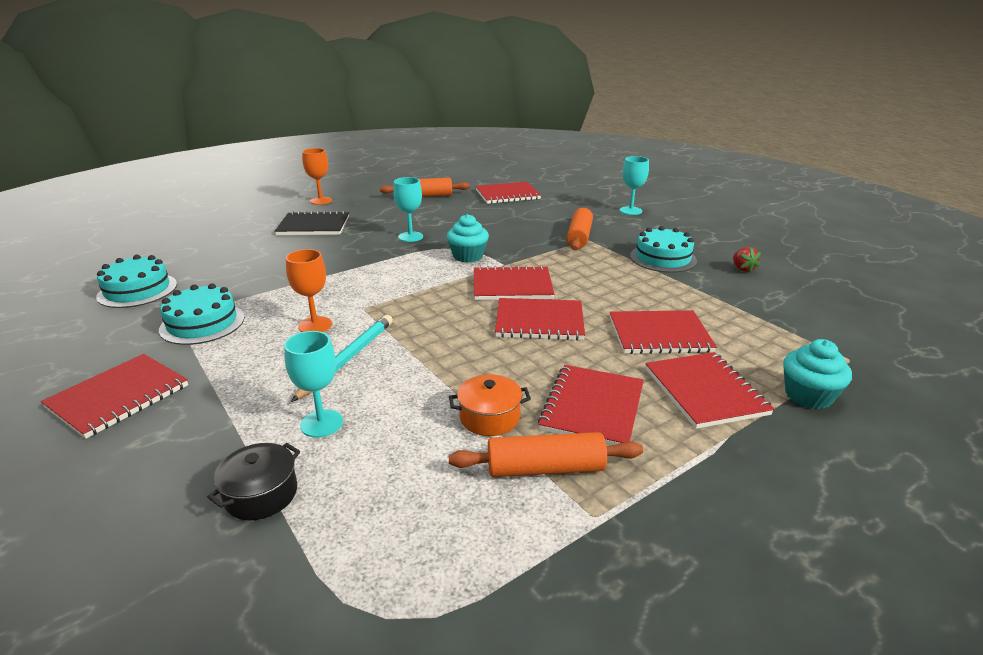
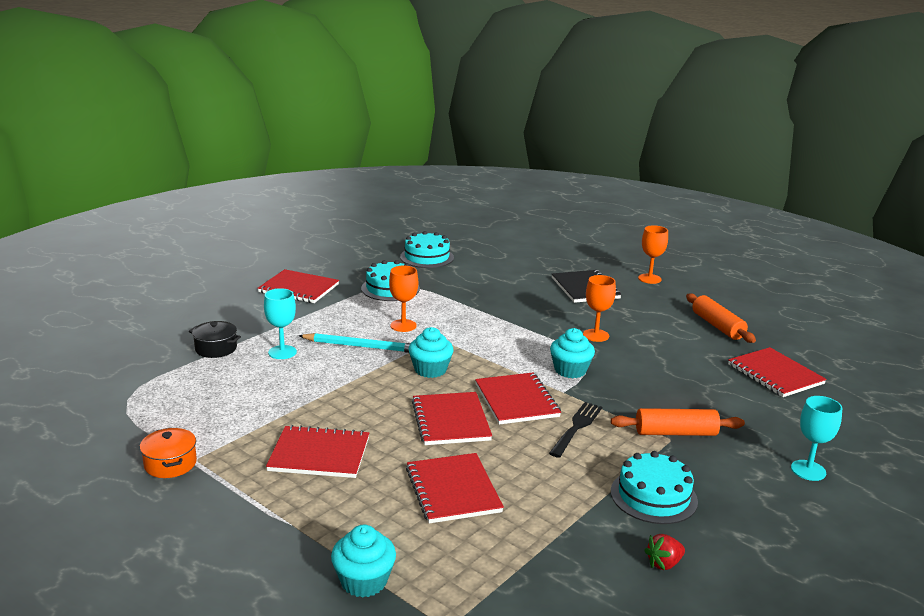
camera: 75 degrees right, 5 degrees down
turquoise goblet [393,177,423,242] -> orange goblet [583,275,616,342]
orange pot [449,374,531,436] -> orange pot moved to [140,428,197,478]
orange rolling pin [449,432,643,477] -> none
red notebook [645,352,774,429] -> none
none -> turquoise cupcake [409,327,453,378]
none -> black fork [549,402,602,458]

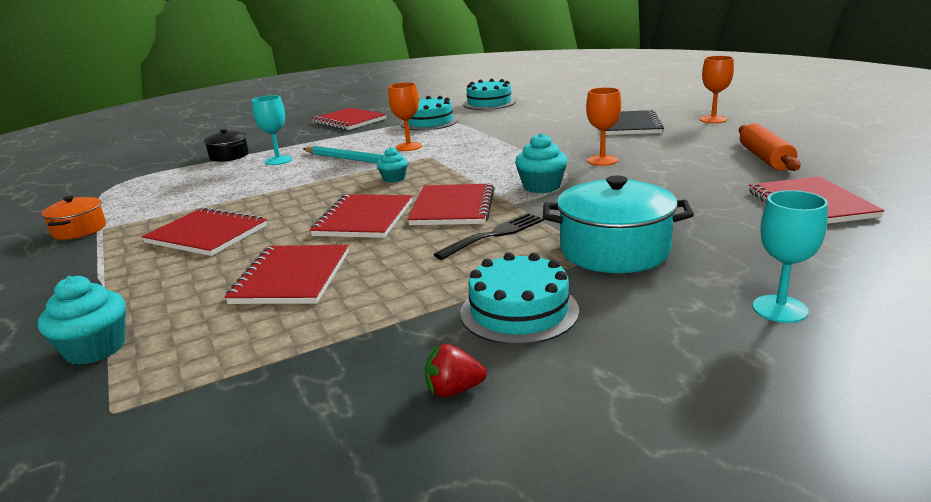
camera: 25 degrees right, 0 degrees up
turquoise cupcake [409,327,453,378] -> turquoise cupcake [377,147,408,183], size x0.64
orange rolling pin [611,408,745,436] -> turquoise pot [543,175,694,273]

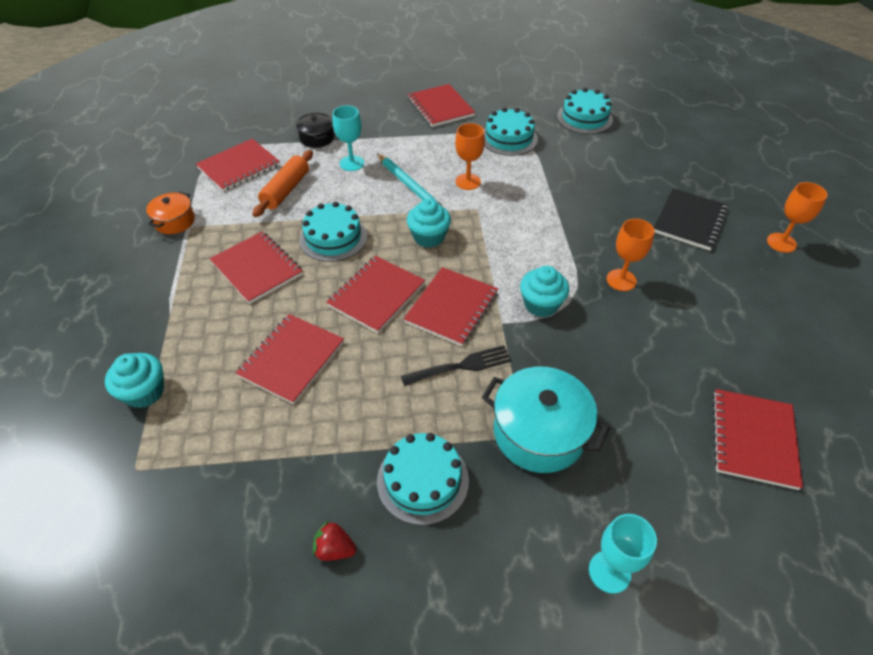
camera: 20 degrees right, 25 degrees up
turquoise cupcake [377,147,408,183] -> turquoise cupcake [407,199,451,248], size x1.55
orange rolling pin [739,123,801,171] -> orange rolling pin moved to [252,150,313,217]
none -> red notebook [196,139,280,192]
none -> turquoise cake [299,202,367,262]

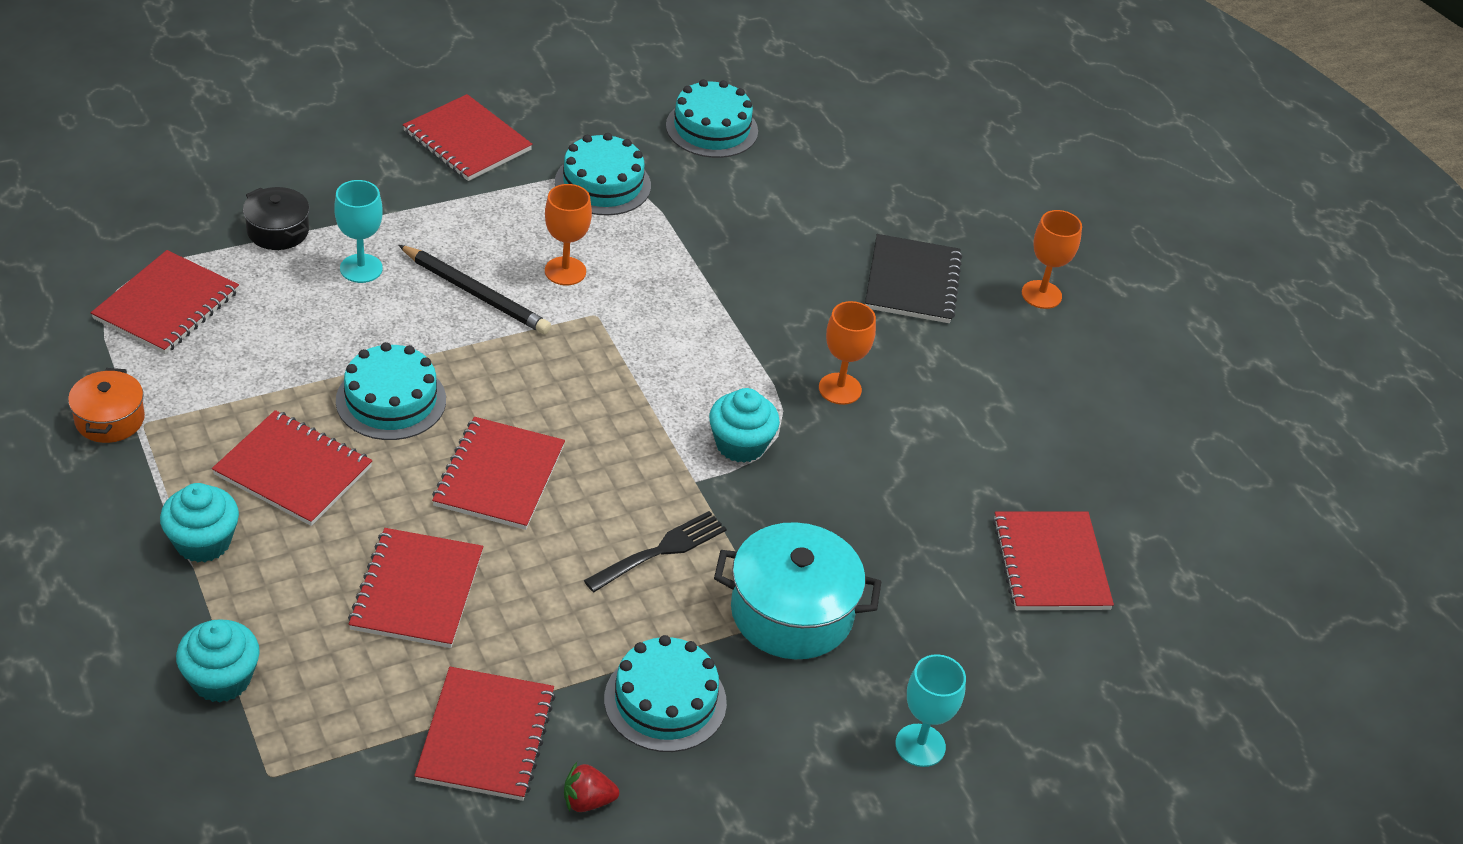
camera: 25 degrees left, 5 degrees down
orange rolling pin [252,150,313,217] -> none
turquoise pencil [377,154,445,208] -> black pencil [399,245,551,334]
red notebook [404,267,498,346] -> red notebook moved to [414,667,556,801]
turquoise cupcake [407,199,451,248] -> turquoise cupcake moved to [160,483,239,562]

